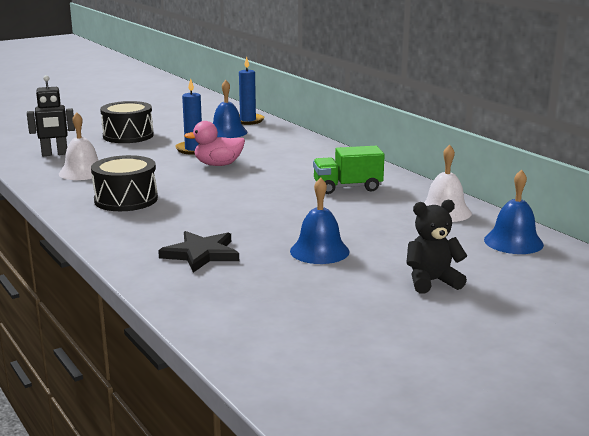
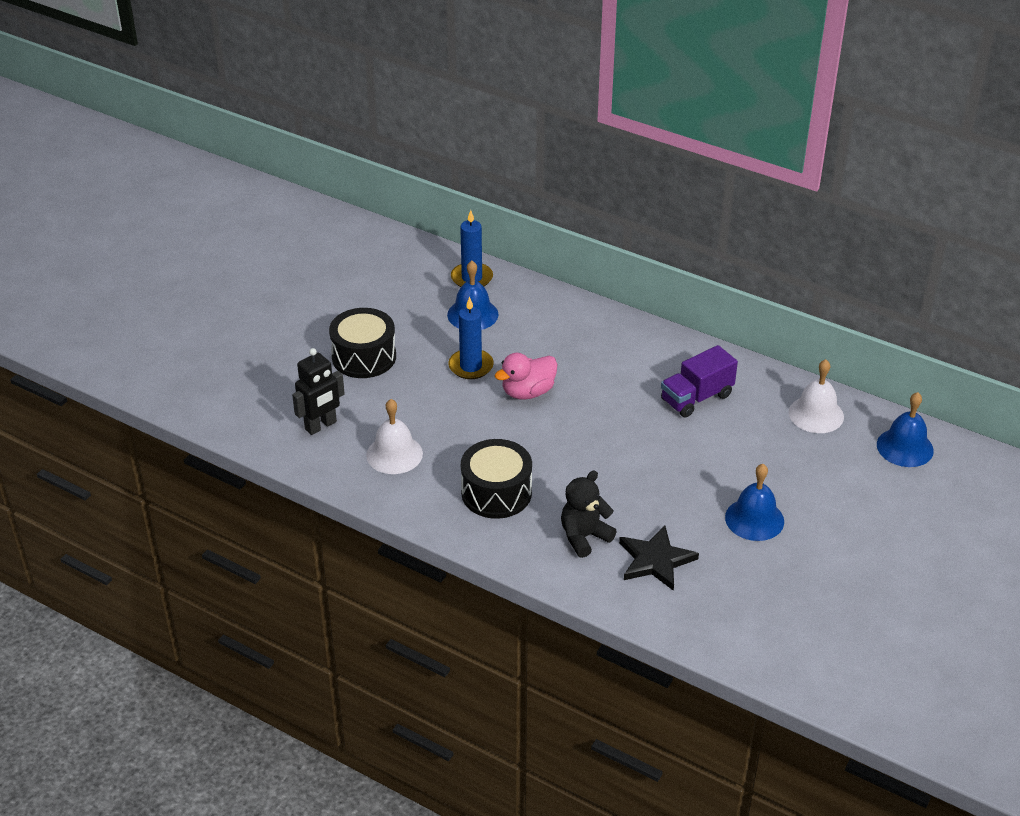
camera: 25 degrees left, 20 degrees up
green truck [313,146,385,194] -> purple truck [661,345,738,418]
black teddy bear [406,199,467,294] -> black teddy bear moved to [561,471,617,558]

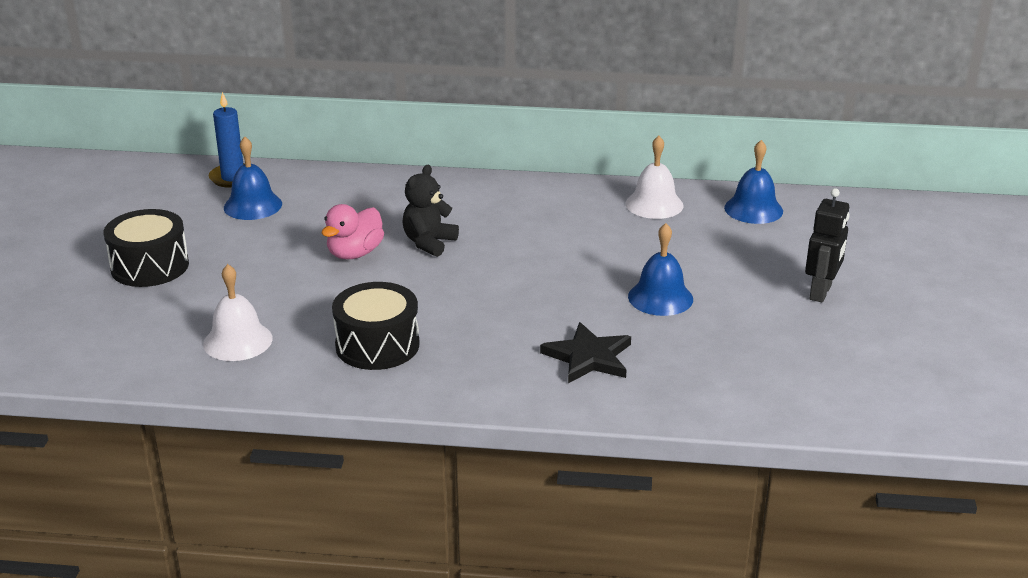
camera: 25 degrees left, 10 degrees down
black robot [292,348,345,435] -> black robot moved to [805,188,850,302]
blue candle [448,297,494,379] -> none
black teddy bear [561,471,617,558] -> black teddy bear moved to [402,164,459,257]
purple truck [661,345,738,418] -> none

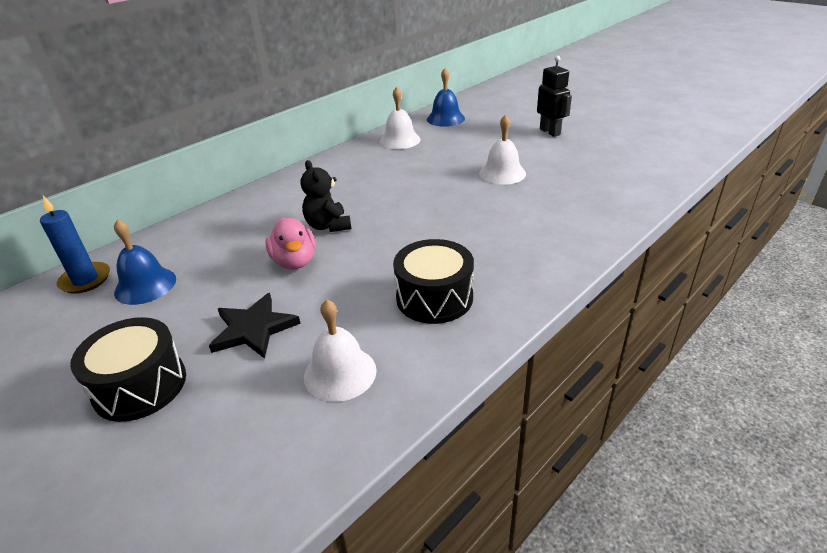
camera: 50 degrees left, 5 degrees up
black star [540,322,631,383] -> black star moved to [209,293,301,359]
blue bell [628,223,693,316] -> white bell [479,114,526,185]

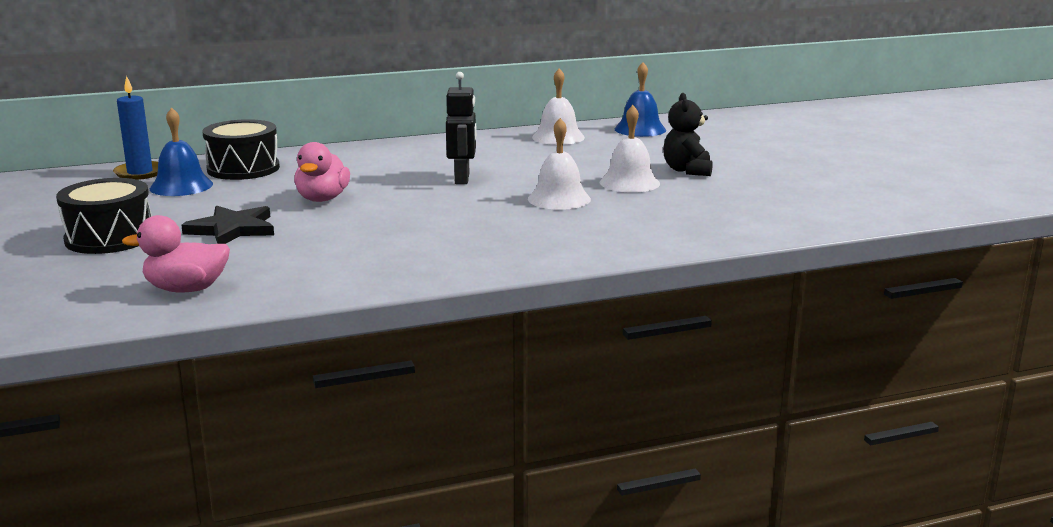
camera: 25 degrees right, 15 degrees down
black teddy bear [301,160,351,232] -> black teddy bear moved to [663,93,713,176]
white bell [304,299,377,402] -> white bell moved to [528,118,591,210]
black drum [393,239,474,324] -> black drum moved to [202,119,280,180]
black robot [537,56,572,137] -> black robot moved to [446,72,477,184]
none -> pink duck [122,215,230,292]

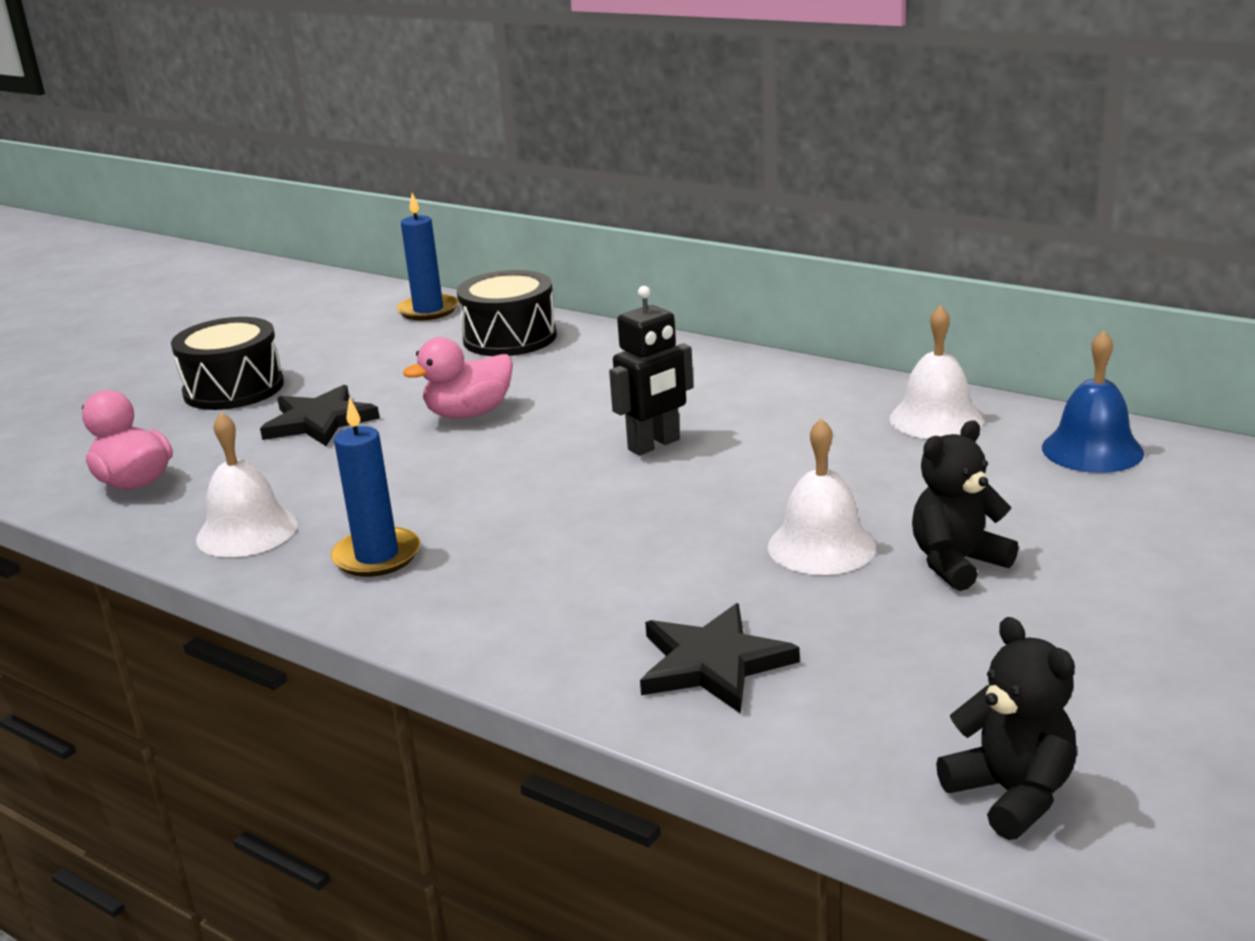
camera: 55 degrees right, 5 degrees up
blue bell [150,107,213,196] -> none
white bell [528,118,591,210] -> white bell moved to [196,412,298,557]
none -> blue candle [331,398,420,577]
none -> black star [640,603,800,714]
none -> black teddy bear [936,617,1077,840]

